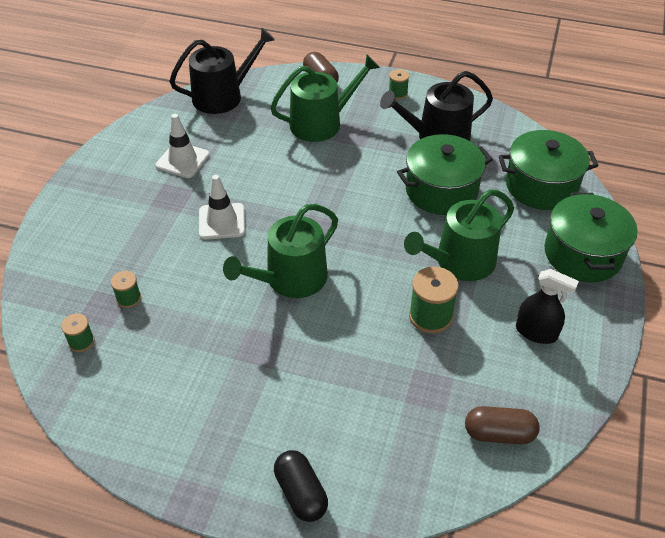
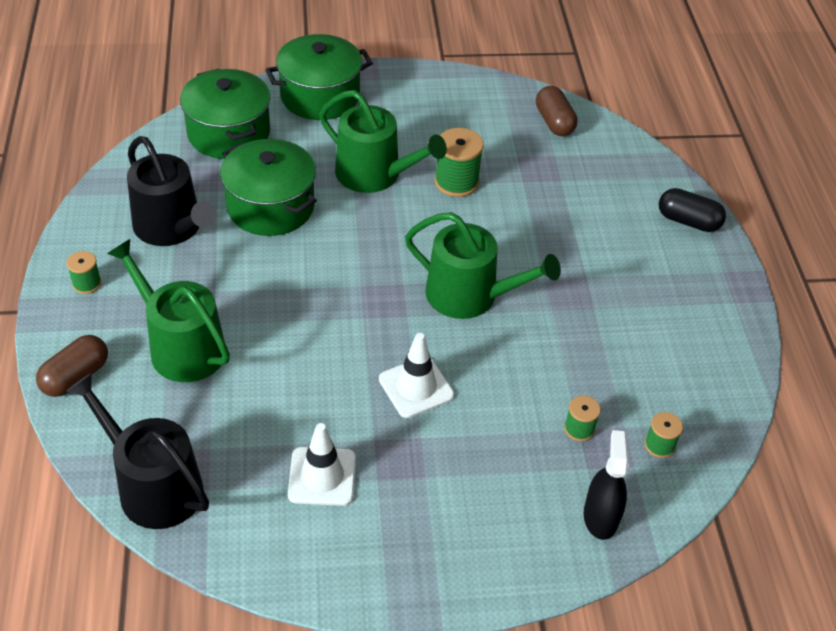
camera: 115 degrees left, 0 degrees up
black capsule [274,450,328,522] -> black capsule turned 75 degrees clockwise [659,188,726,232]
black spray bottle [516,269,579,344] -> black spray bottle moved to [584,430,628,540]

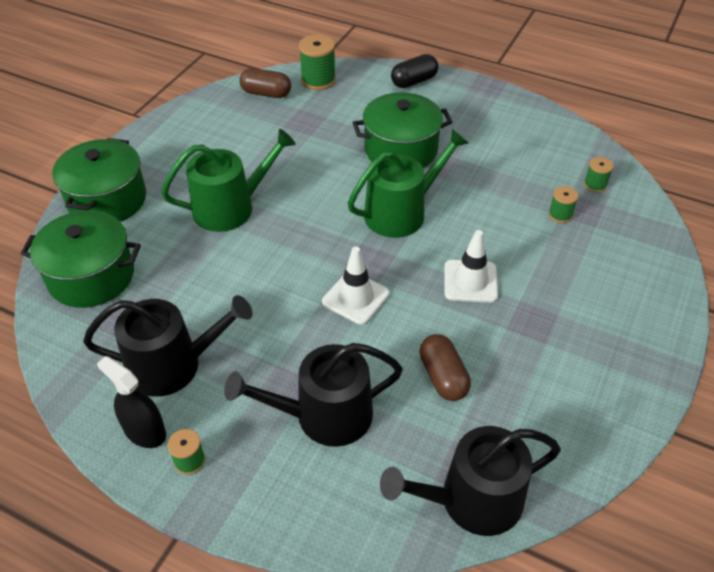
camera: 55 degrees left, 0 degrees up
brown capsule [36,335,108,397] -> brown capsule moved to [420,334,471,401]
green watering can [107,239,230,382] -> black watering can [224,343,403,447]
green pot [220,139,317,236] -> green pot moved to [352,92,453,168]
white traffic cone [288,423,356,506] -> white traffic cone moved to [322,247,390,325]
green spool [435,128,484,197] -> green spool moved to [299,34,336,90]
black spray bottle [584,430,628,540] -> black spray bottle moved to [97,356,166,448]

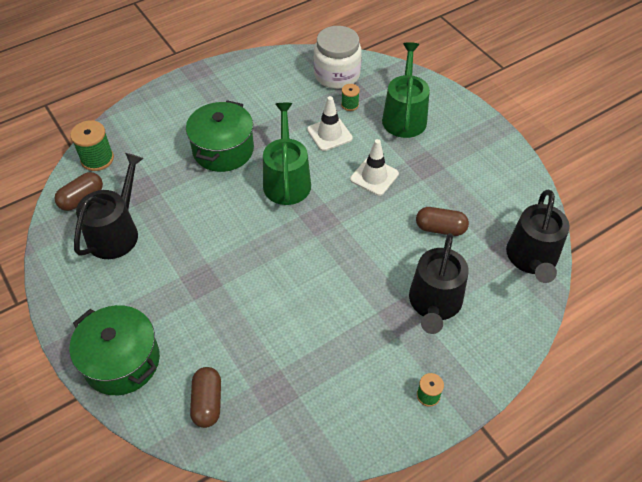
camera: 60 degrees left, 5 degrees up
green pot [21,210,141,308] -> brown capsule [190,367,221,428]
black watering can [83,295,253,397] -> black watering can moved to [74,153,144,259]
black spray bottle [97,356,166,448] -> none
green watering can [161,129,296,232] -> green watering can moved to [382,42,430,138]
white traffic cone [322,247,390,325] -> white traffic cone moved to [307,96,353,151]
black capsule [391,54,438,88] -> none
green spool [584,157,614,193] -> white jar [314,26,362,89]

